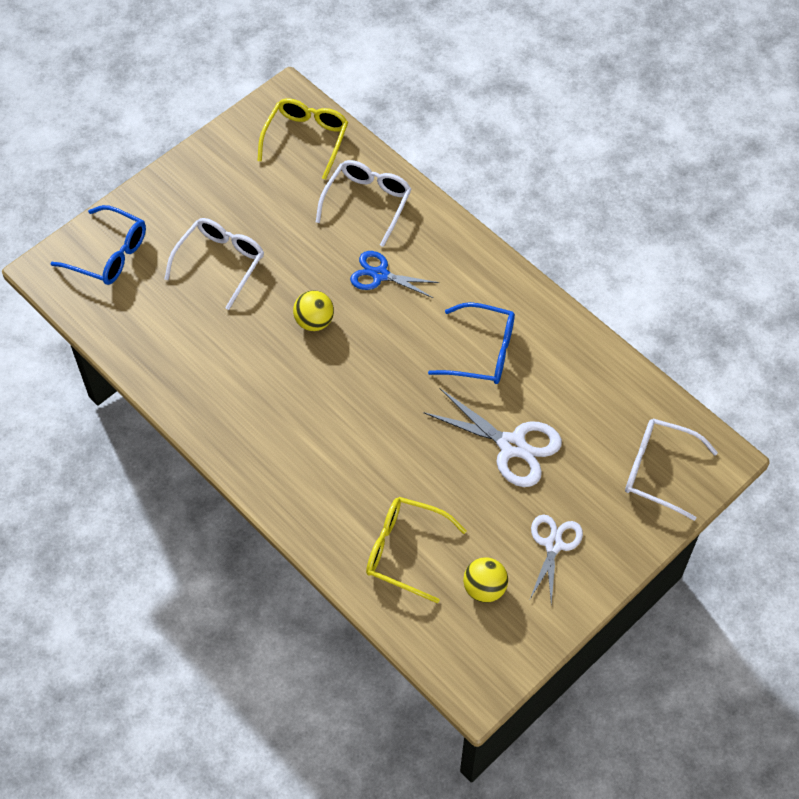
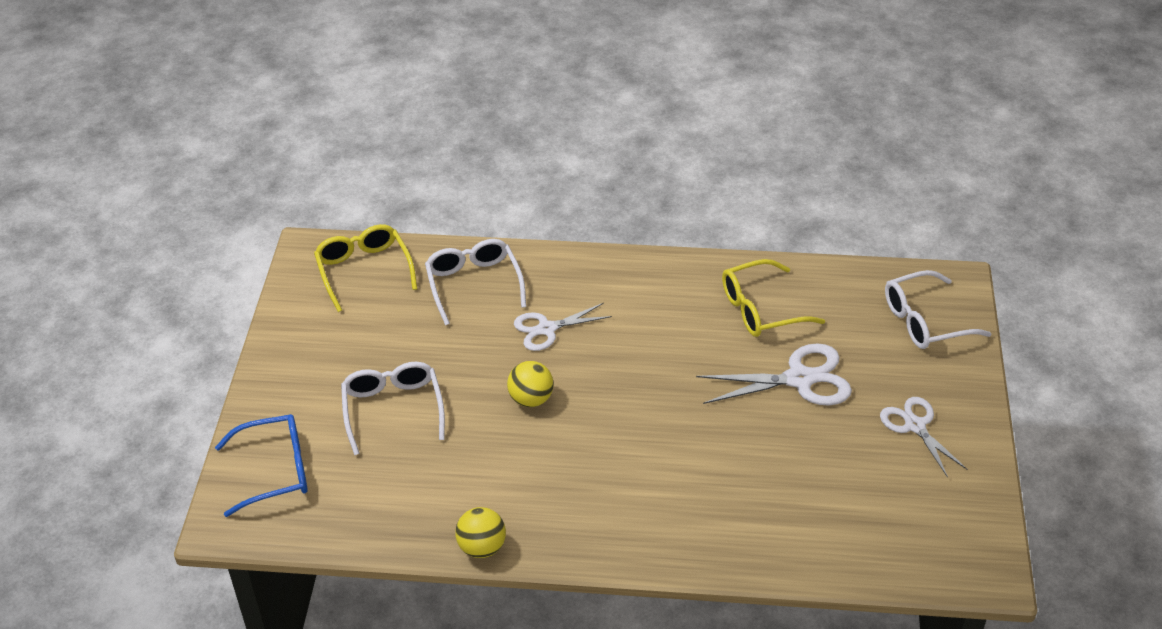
camera: 40 degrees left, 15 degrees down
blue scissors [350,251,440,298] -> white scissors [514,303,612,351]
yellow glasses [366,497,466,604] -> yellow glasses moved to [722,259,825,337]
blue glasses [428,302,515,384] -> none
yellow ball [463,557,508,603] -> yellow ball moved to [455,507,506,558]

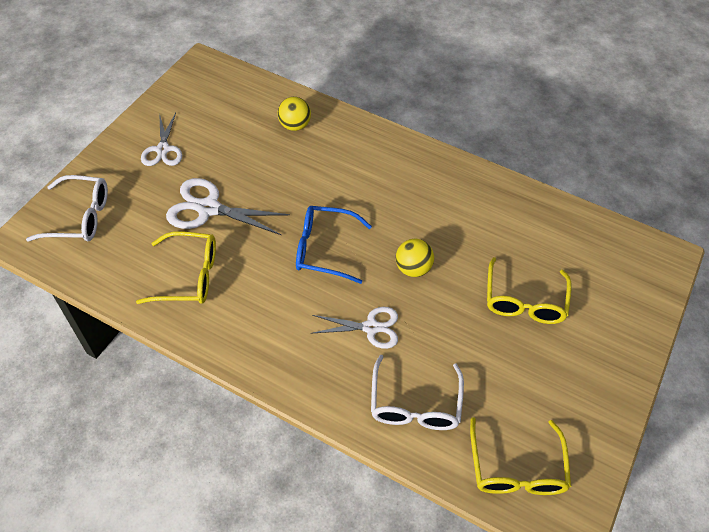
camera: 160 degrees left, 10 degrees up
blue glasses [215,414,308,517] -> blue glasses moved to [296,206,372,284]
white glasses [341,362,445,455] -> yellow glasses [487,257,571,324]
yellow ball [455,507,506,558] -> yellow ball moved to [278,97,311,131]

